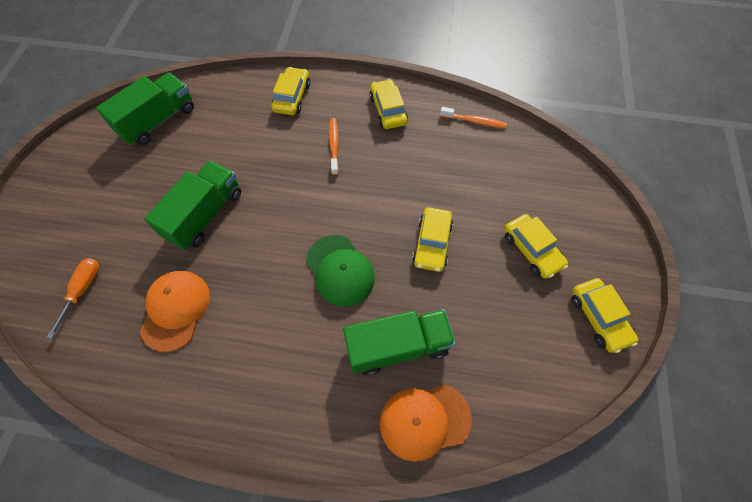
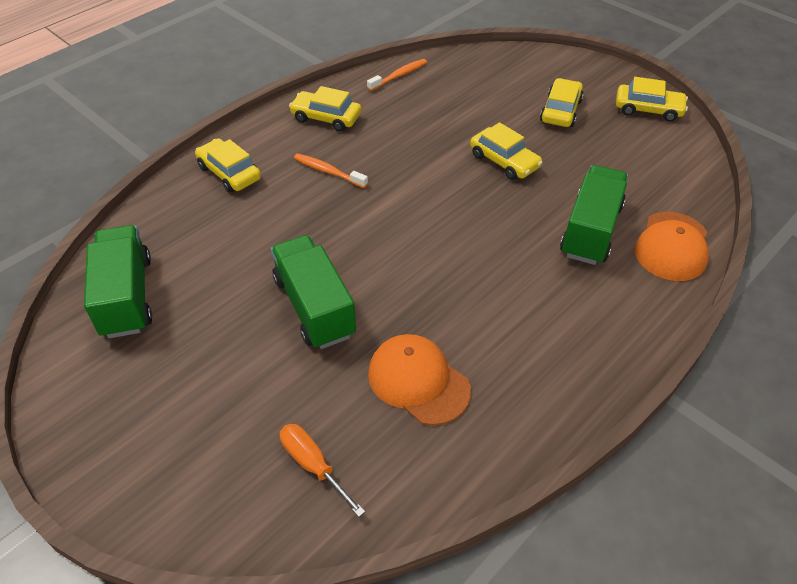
camera: 55 degrees left, 15 degrees down
green cap [306,235,375,307] -> none
yellow car [504,214,568,279] -> yellow car turned 75 degrees counterclockwise [540,78,584,127]

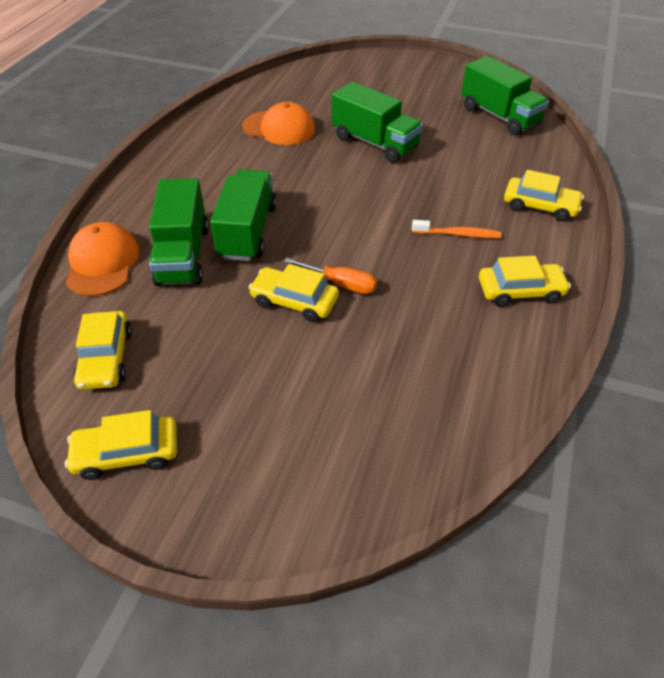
camera: 155 degrees right, 0 degrees up
orange screwdriver [280,424,365,517] -> orange screwdriver moved to [284,257,377,294]
orange toothbrush [367,59,427,91] -> none
yellow car [540,78,584,127] -> yellow car moved to [73,311,132,390]
none -> green truck [210,169,277,261]

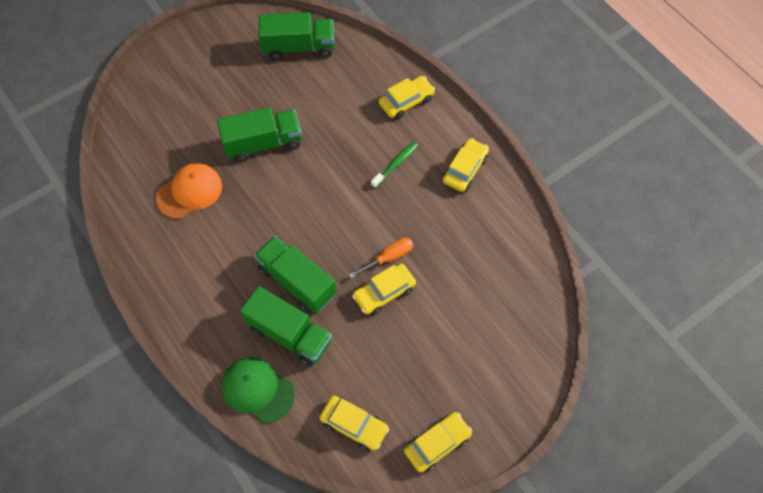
camera: 55 degrees left, 15 degrees up
yellow car [65,410,177,480] -> yellow car turned 150 degrees counterclockwise [404,412,472,473]
orange cap [66,222,139,296] -> green cap [222,357,295,423]
orange toothbrush [412,220,502,238] -> green toothbrush [371,141,418,188]

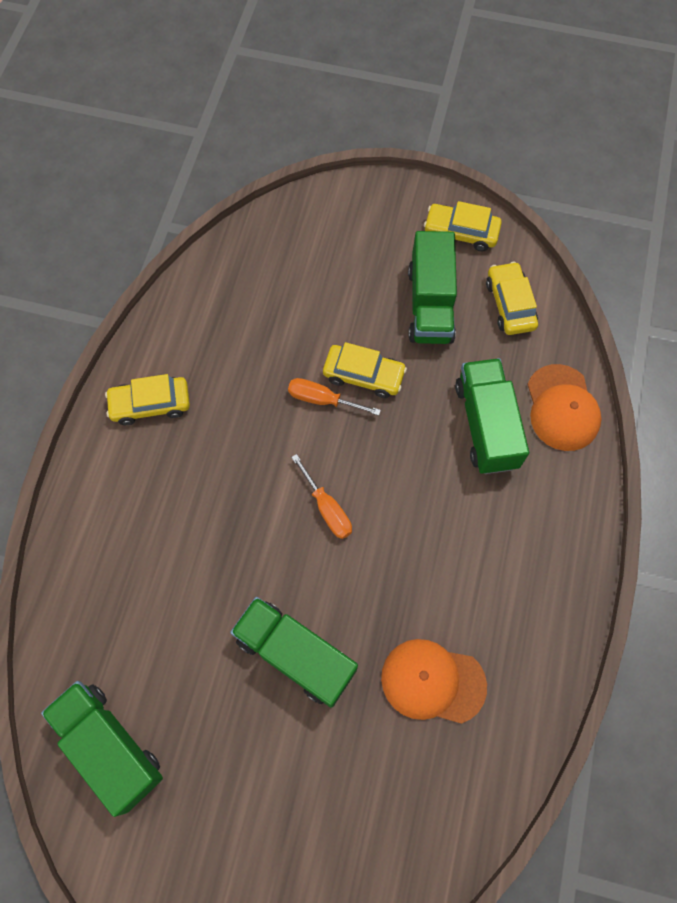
camera: 130 degrees left, 5 degrees up
green cap [222,357,295,423] -> orange cap [527,364,602,451]
green truck [254,236,336,314] -> green truck moved to [408,231,457,344]
green toothbrush [371,141,418,188] -> none
yellow car [379,76,435,119] -> none
none -> orange screwdriver [291,454,352,539]

